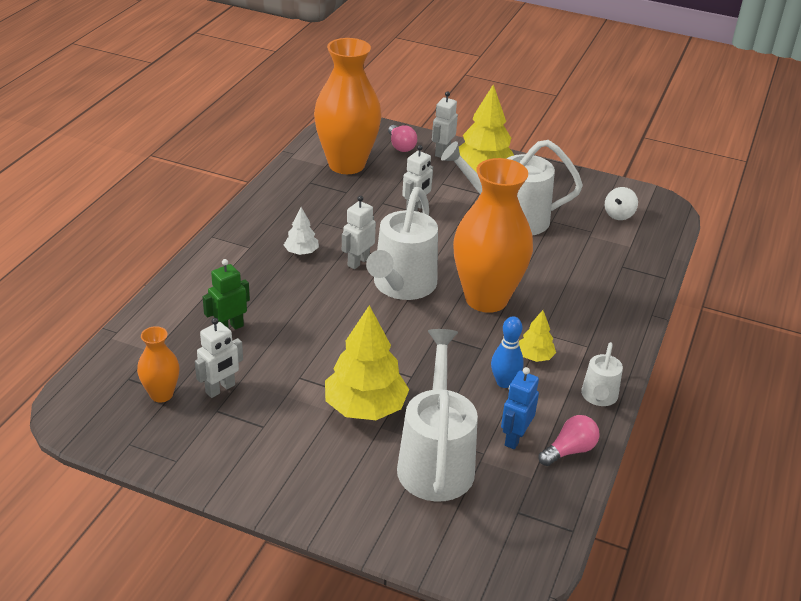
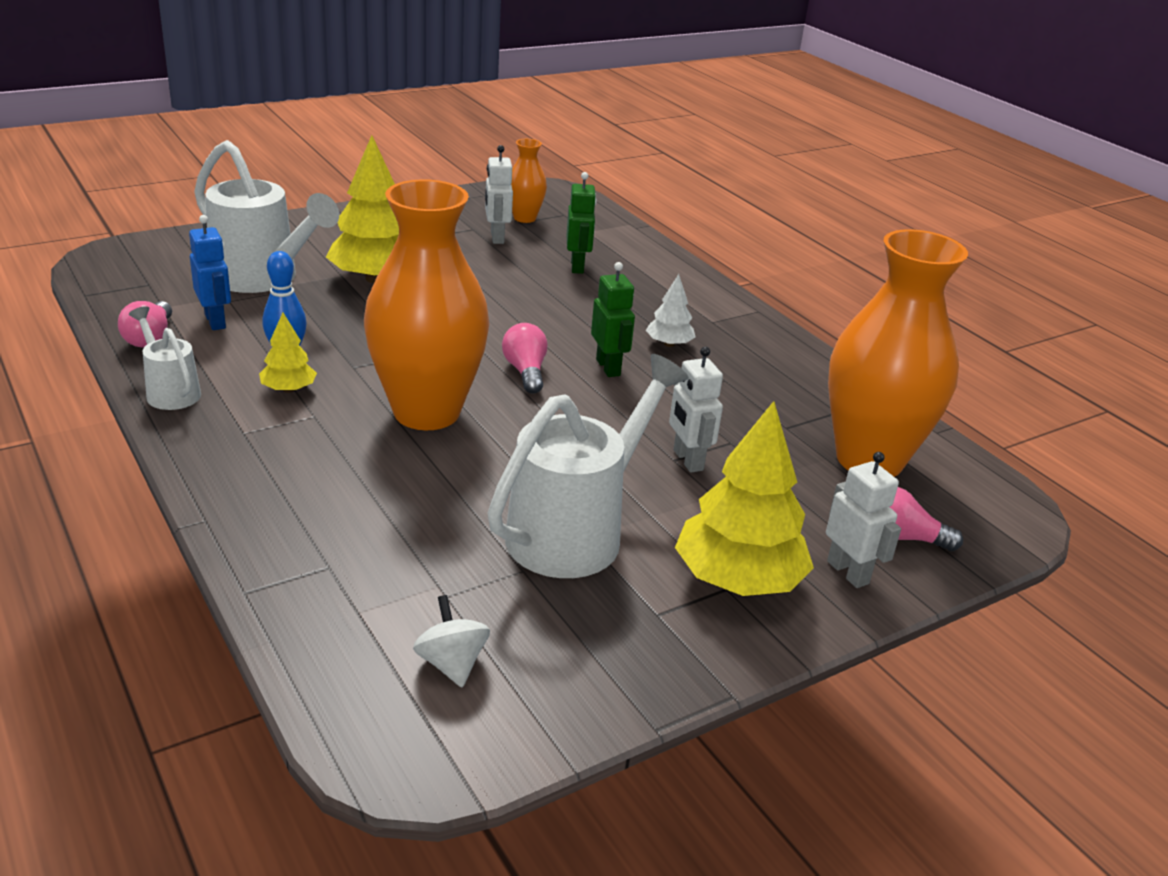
camera: 125 degrees right, 5 degrees down
white robot [342,196,376,269] -> green robot [591,262,635,377]
white watering can [366,187,438,300] -> pink light bulb [502,323,548,394]

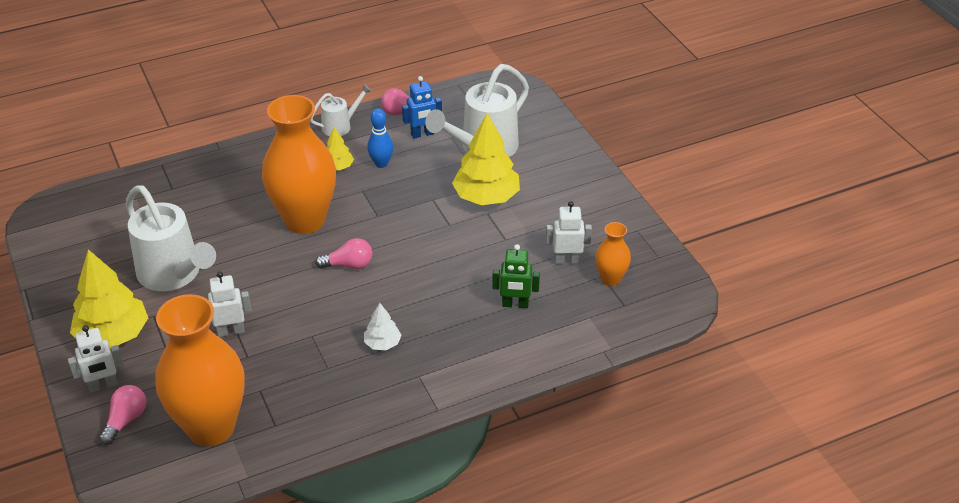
camera: 100 degrees right, 10 degrees up
white spinning top [413,595,490,687] -> none
green robot [591,262,635,377] -> none

